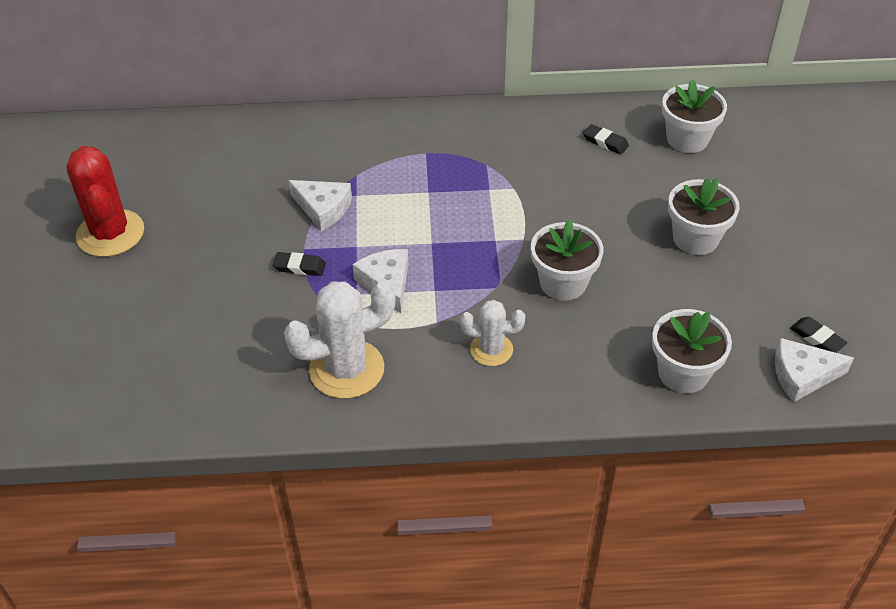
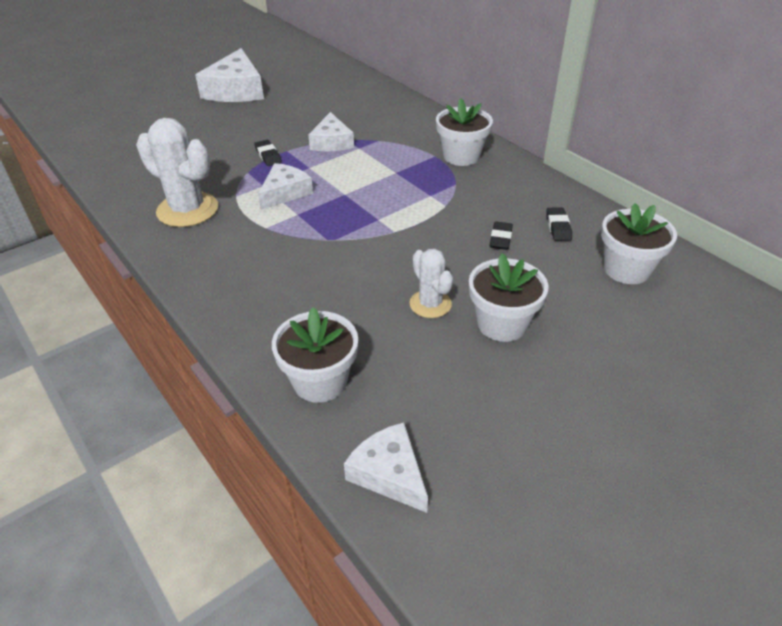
camera: 55 degrees right, 5 degrees down
red cactus [66,146,144,257] -> white cheese [195,48,264,102]
white cactus [460,300,525,366] -> white cactus moved to [409,249,453,318]
white flower pot [531,219,603,301] -> white flower pot moved to [436,98,493,166]
black eraser [790,317,847,353] -> black eraser moved to [490,221,513,250]

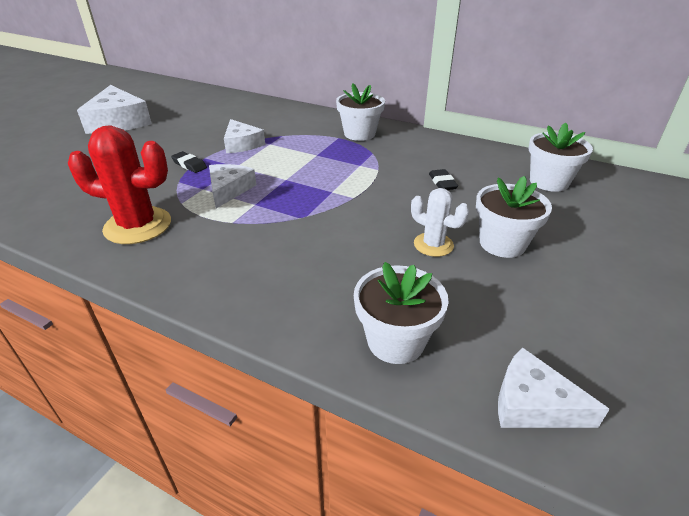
camera: 25 degrees left, 5 degrees down
white cactus [136,118,218,227] -> red cactus [68,125,171,244]
black eraser [546,208,572,241] -> none

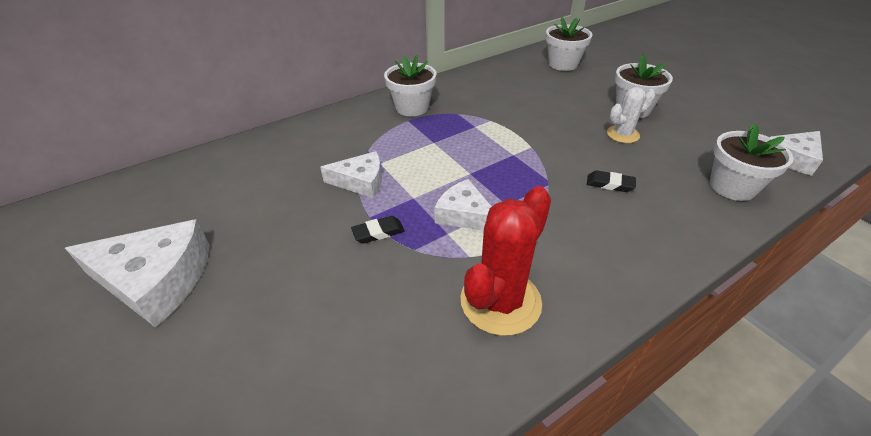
camera: 60 degrees left, 5 degrees up
black eraser [429,169,458,190] -> black eraser moved to [587,170,636,192]

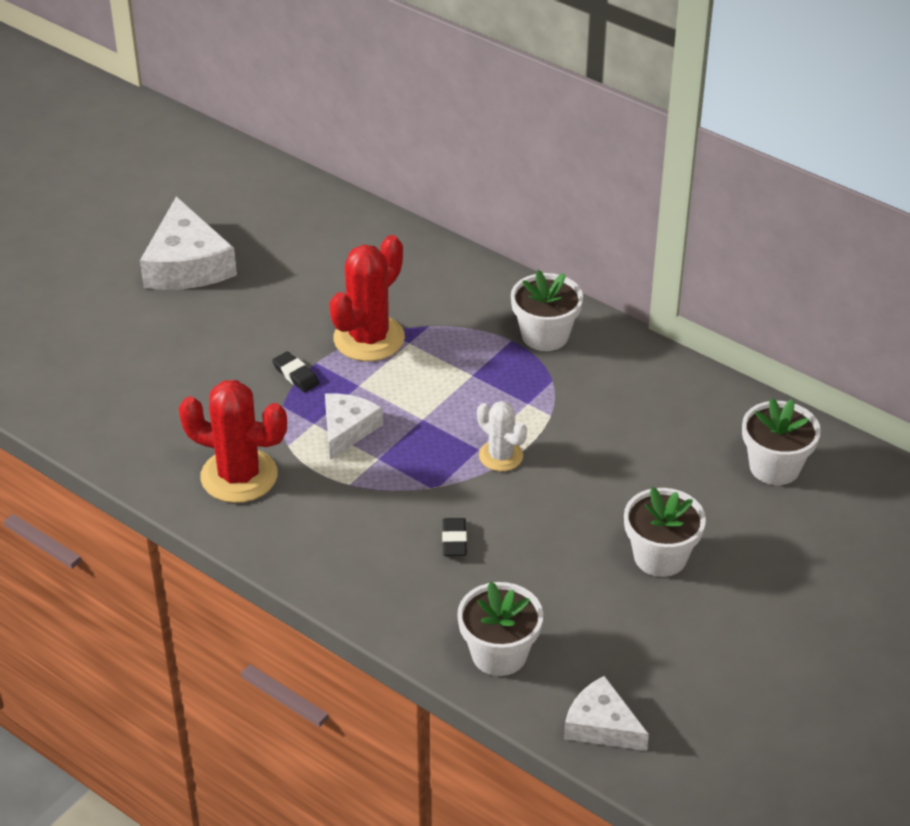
camera: 70 degrees right, 0 degrees up
white cheese [320,151,382,198] -> red cactus [329,235,405,361]
white cactus [607,87,655,143] -> white cactus moved to [477,401,527,471]

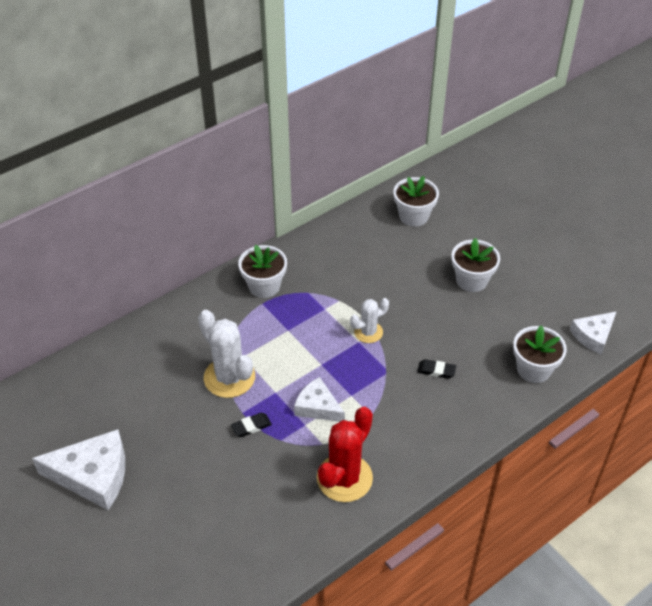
camera: 75 degrees left, 5 degrees up
red cactus [329,235,405,361] -> white cactus [198,310,255,398]

